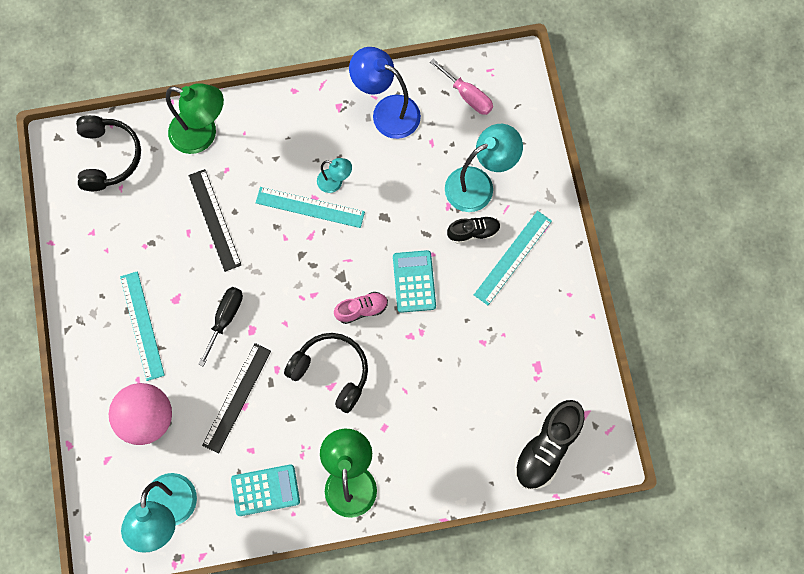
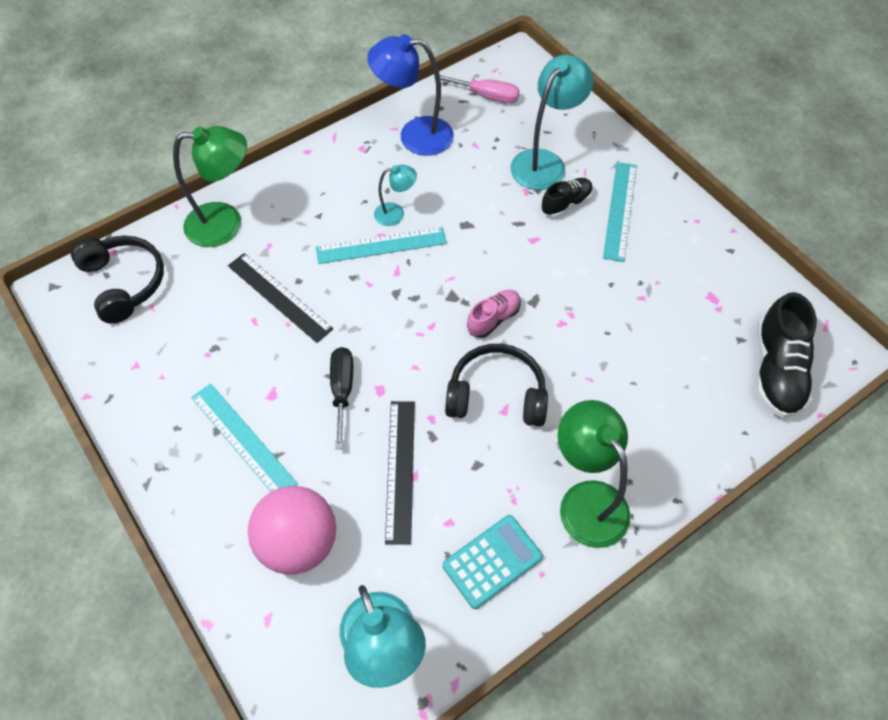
camera: 25 degrees left, 15 degrees down
turquoise calculator [393,250,436,313] -> none

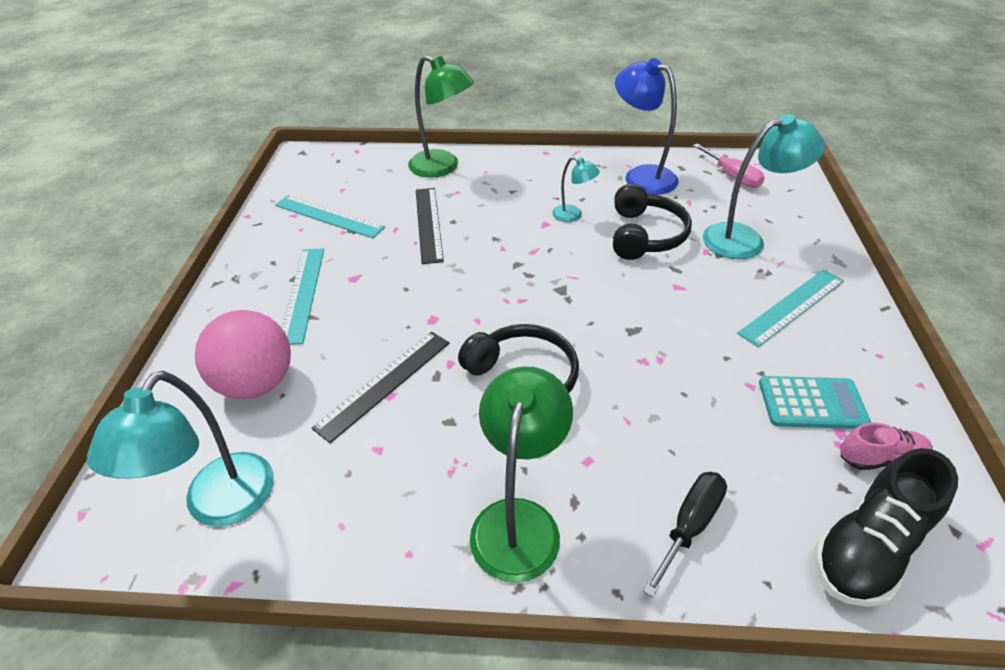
camera: 40 degrees right, 15 degrees down
black headphones [71,236,164,324] -> black headphones moved to [613,184,692,260]
turquoise ruler [316,227,447,264] -> turquoise ruler moved to [275,195,385,238]
black screwdriver [330,347,353,449] -> black screwdriver moved to [643,472,727,598]
turquoise calculator [442,515,543,609] -> turquoise calculator moved to [759,376,871,429]
pink shoe [467,290,521,338] -> pink shoe moved to [840,423,933,470]
black shoe [541,178,593,217] -> none

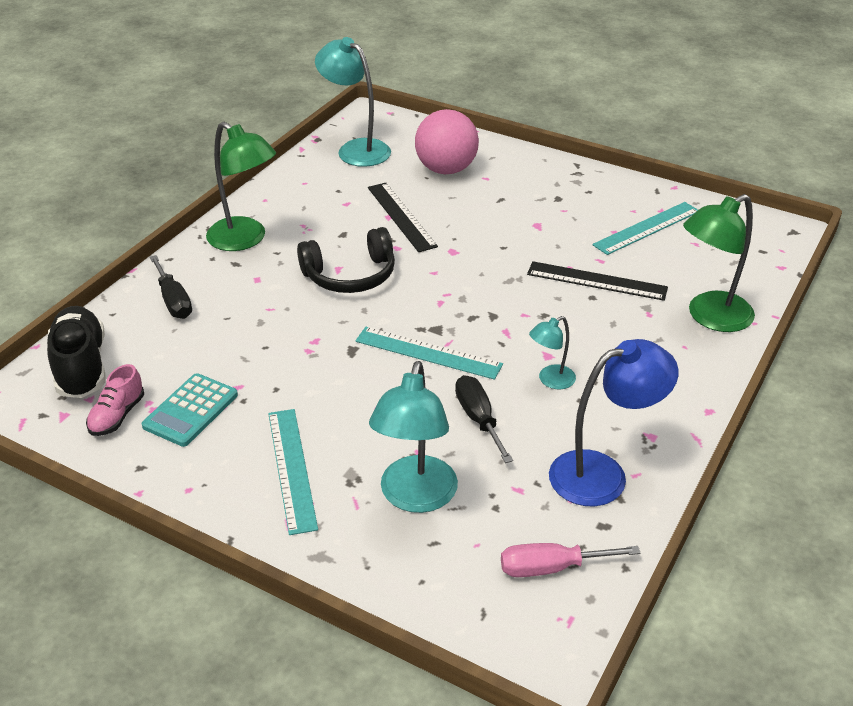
camera: 115 degrees right, 5 degrees down
turquoise ruler [282,248,324,345] -> turquoise ruler moved to [355,327,503,380]
black headphones [613,184,692,260] -> black screwdriver [455,375,513,463]

